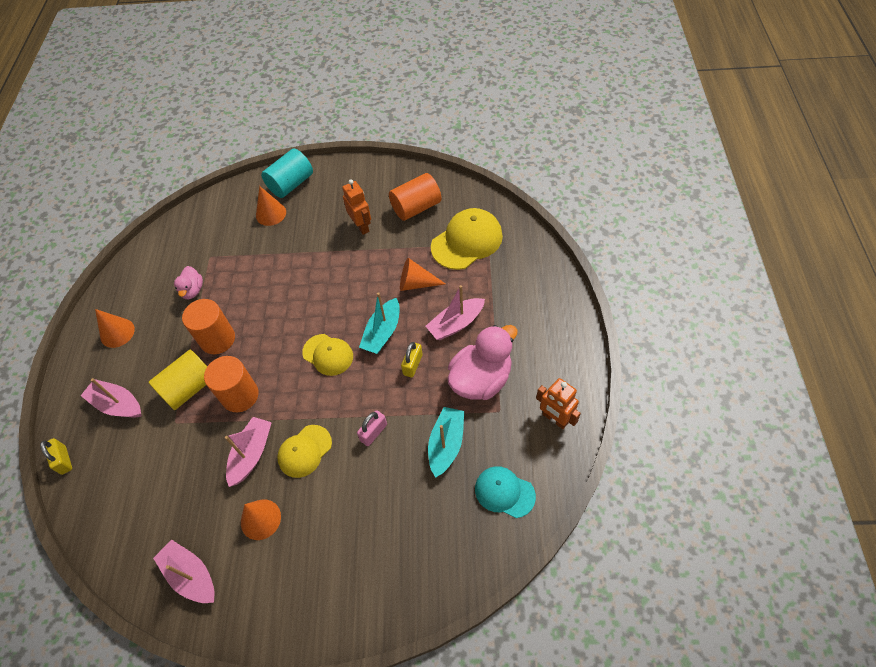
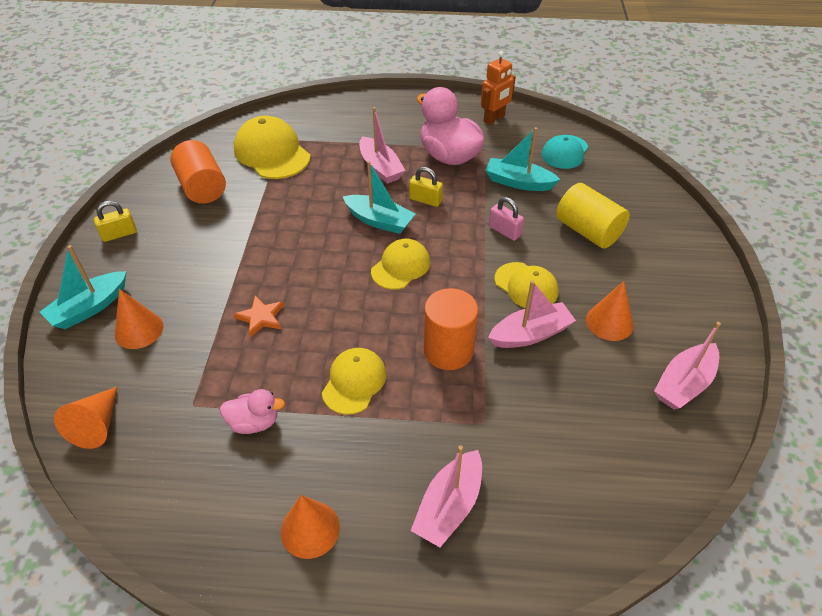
camera: 90 degrees left, 10 degrees down
yellow padlock [40,438,72,475] -> yellow padlock moved to [94,201,137,242]
yellow cylinder [149,350,207,410] -> yellow cylinder moved to [556,183,630,248]
orange cylinder [182,299,235,354] -> yellow cap [322,348,386,415]
pink boat [225,417,272,487] -> pink boat turned 135 degrees clockwise [488,280,576,348]
turquoise cylinder [261,149,313,198] -> turquoise boat [40,245,127,329]
orange robot [342,179,371,235] -> none
orange cone [400,258,445,291] -> orange cone moved to [54,387,117,449]
none -> orange star [233,295,284,337]

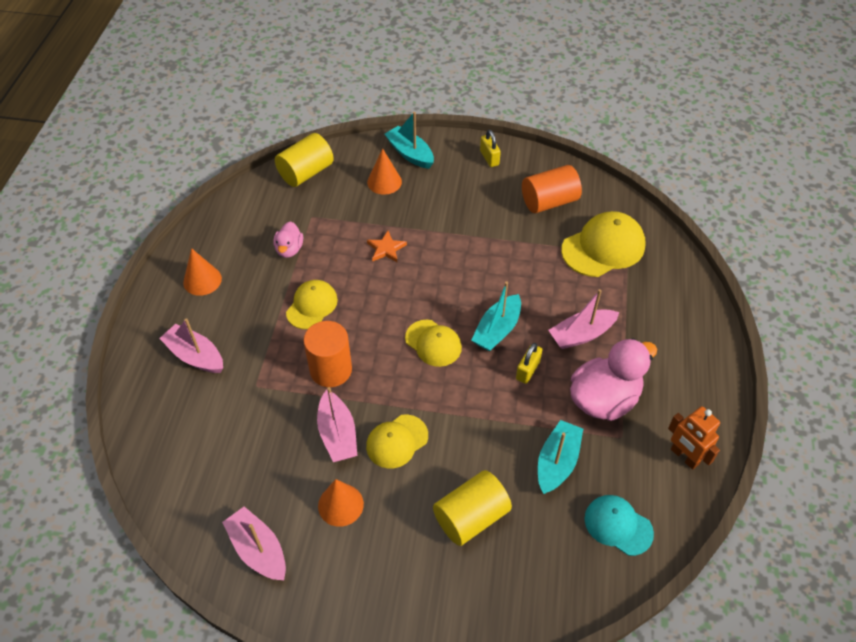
camera: 95 degrees right, 5 degrees up
orange cone [54,387,117,449] -> yellow cylinder [275,133,334,187]
yellow cap [322,348,386,415] -> yellow cap turned 90 degrees counterclockwise [286,280,338,329]
pink padlock [489,197,524,241] -> none

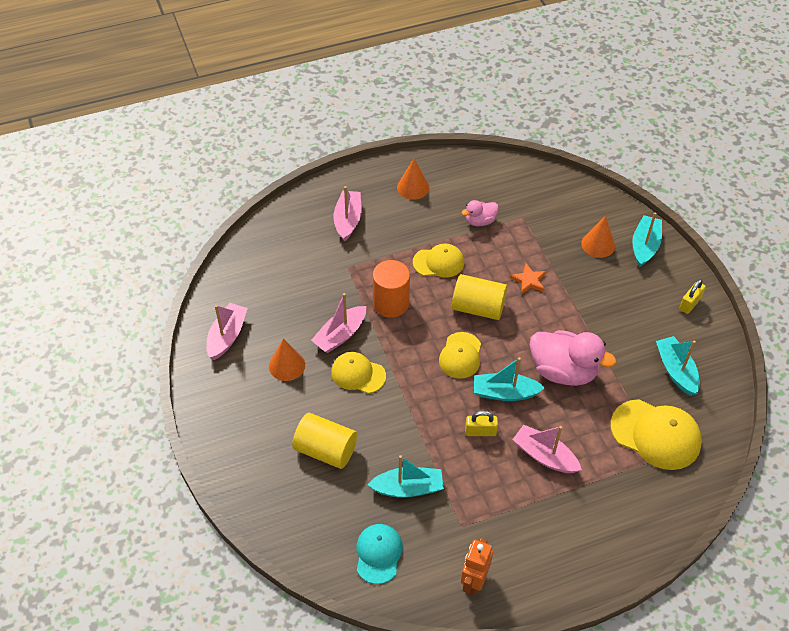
camera: 60 degrees right, 0 degrees up
yellow cylinder [275,133,334,187] -> yellow cylinder moved to [452,274,507,320]
orange cylinder [522,165,582,213] -> turquoise boat [656,336,700,396]
pink duck [570,338,657,421] -> pink duck moved to [530,330,616,386]

